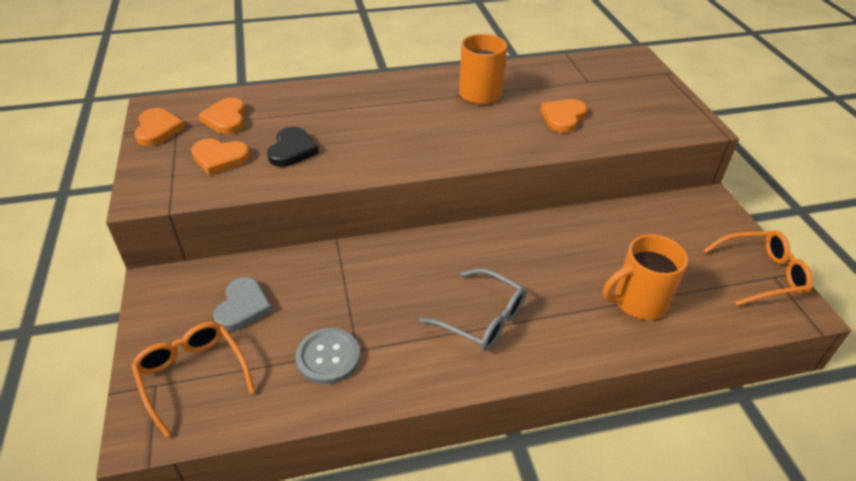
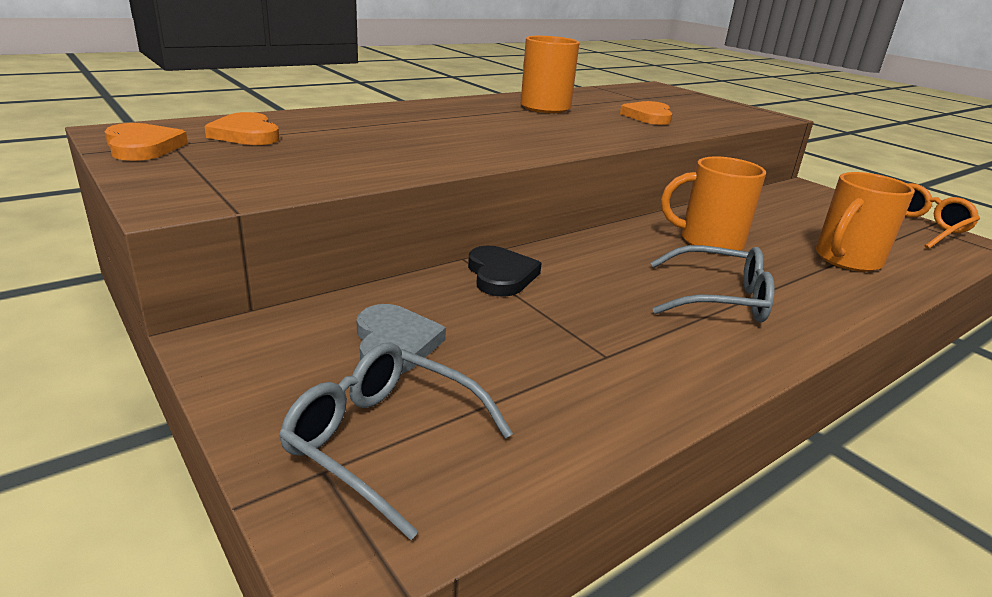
camera: 25 degrees left, 15 degrees down
orange glasses [131,322,255,437] -> grey glasses [279,343,513,540]
orange heart [191,139,250,175] -> none
black heart [267,127,319,167] -> black heart moved to [468,246,542,297]
grey button [296,328,360,384] -> none
none -> orange mug [661,157,766,251]

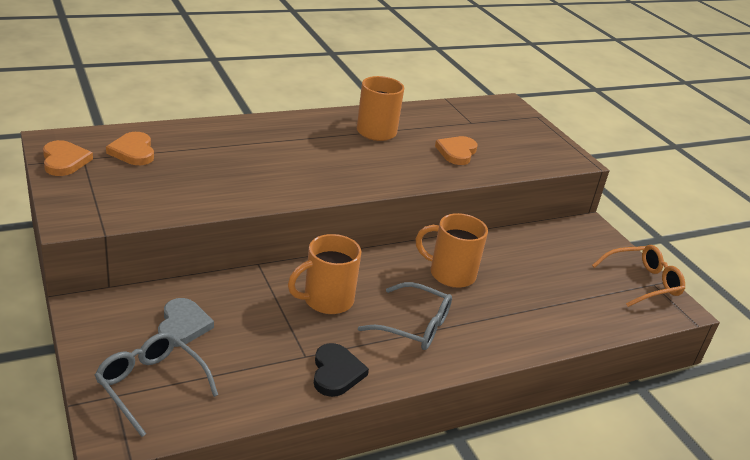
camera: 10 degrees right, 5 degrees up
black heart [468,246,542,297] -> black heart moved to [314,343,369,397]
orange mug [816,172,915,272] -> orange mug moved to [288,234,361,314]

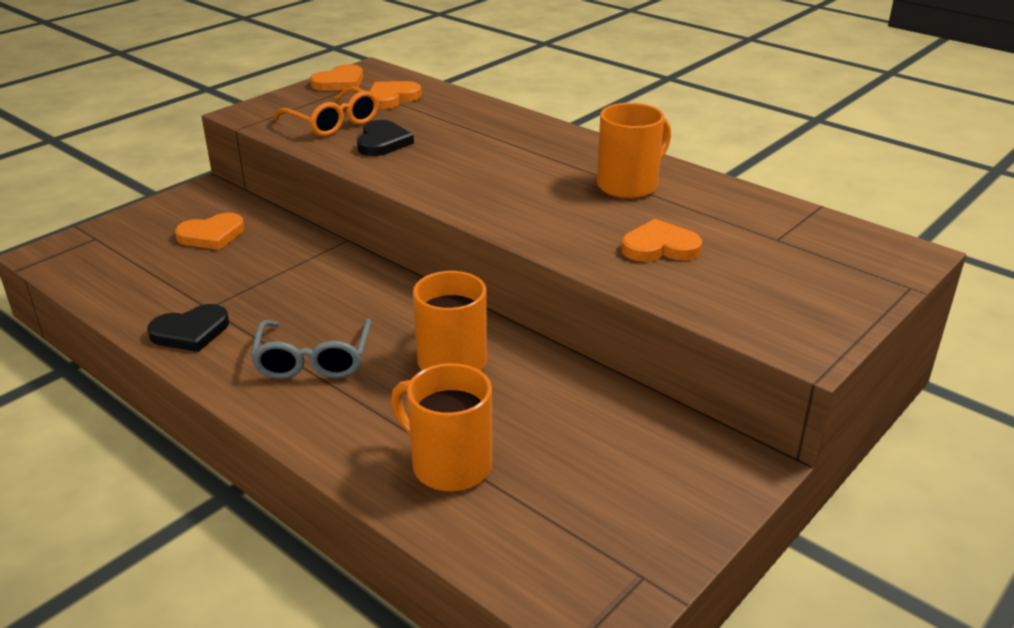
camera: 70 degrees right, 0 degrees up
grey glasses [94,332,218,437] -> none
grey heart [158,298,214,347] -> orange heart [175,213,244,250]
orange mug [288,234,361,314] -> orange mug moved to [391,363,492,491]
orange glasses [592,245,685,307] -> orange glasses moved to [274,87,379,136]
none -> black heart [357,120,414,156]

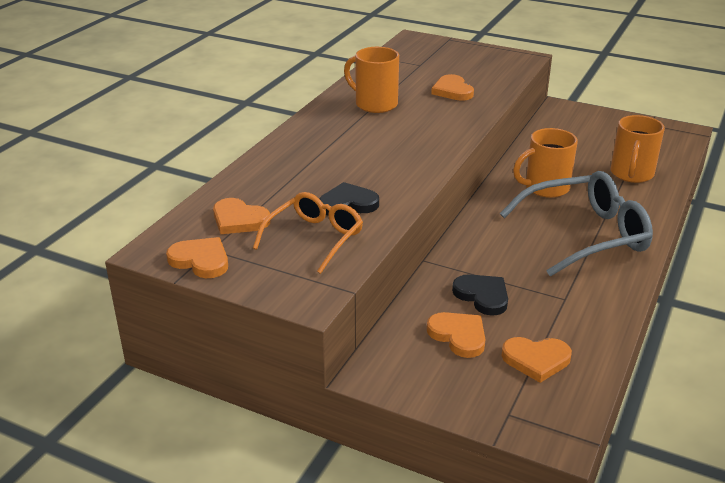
camera: 105 degrees left, 0 degrees up
black heart [148,304,229,352] -> black heart moved to [452,274,508,316]
grey glasses [250,319,371,379] -> grey glasses [500,171,653,277], size x1.60
none -> orange heart [501,337,572,383]

